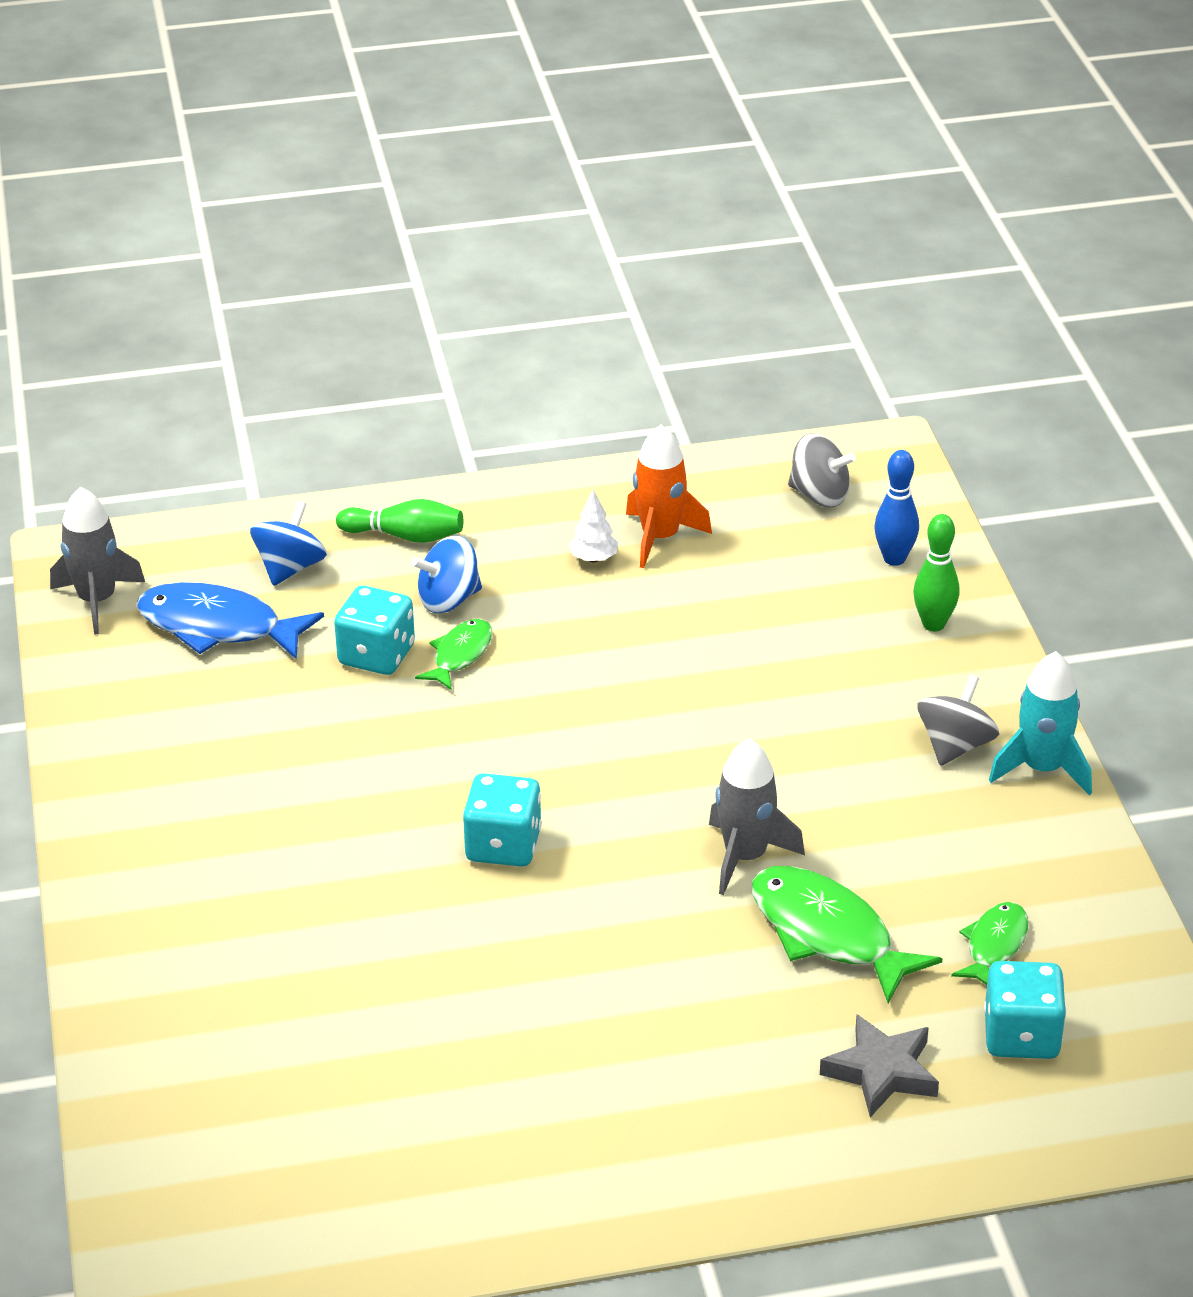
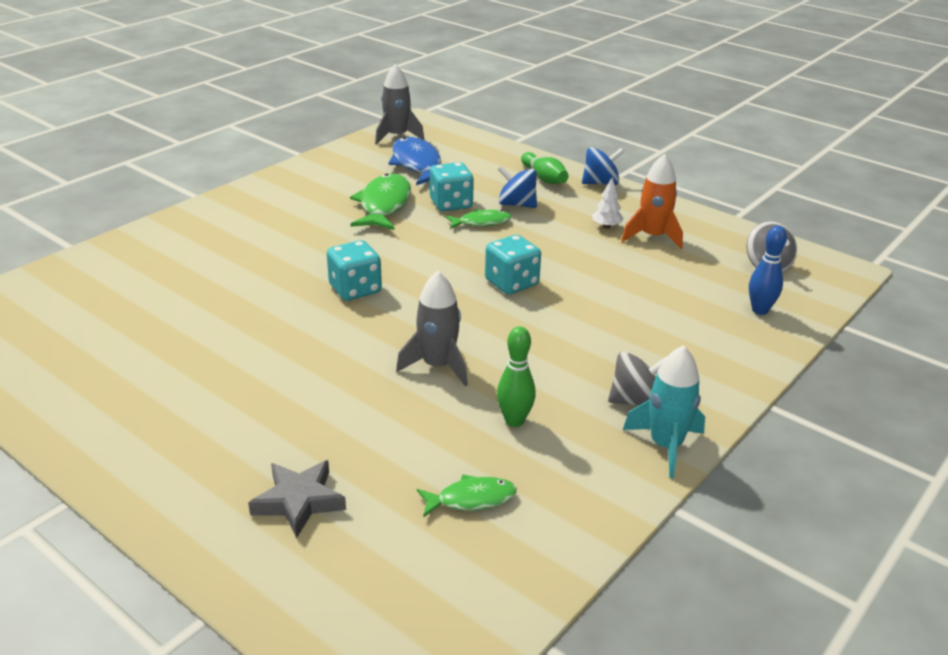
camera: 50 degrees right, 5 degrees down
blue spinning top [250,501,327,586] -> blue spinning top moved to [582,147,624,185]
green fish [752,866,942,1003] -> green fish moved to [350,173,411,230]
green bowling pin [913,514,959,631] -> green bowling pin moved to [497,326,536,427]
turquoise dice [984,961,1066,1059] -> turquoise dice moved to [485,235,541,294]

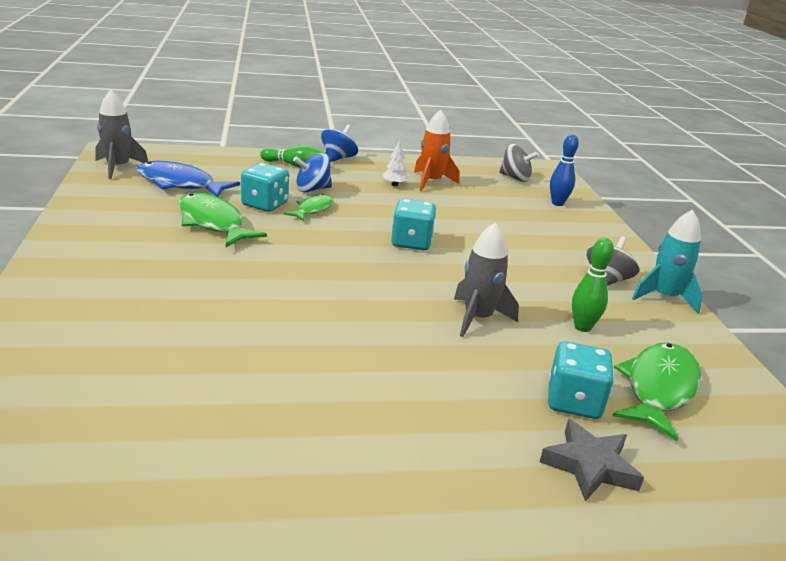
camera: 50 degrees left, 5 degrees down
turquoise dice [327,240,382,301] -> turquoise dice moved to [548,341,614,419]
green fish [417,474,517,517] -> green fish [612,342,701,441], size x1.76

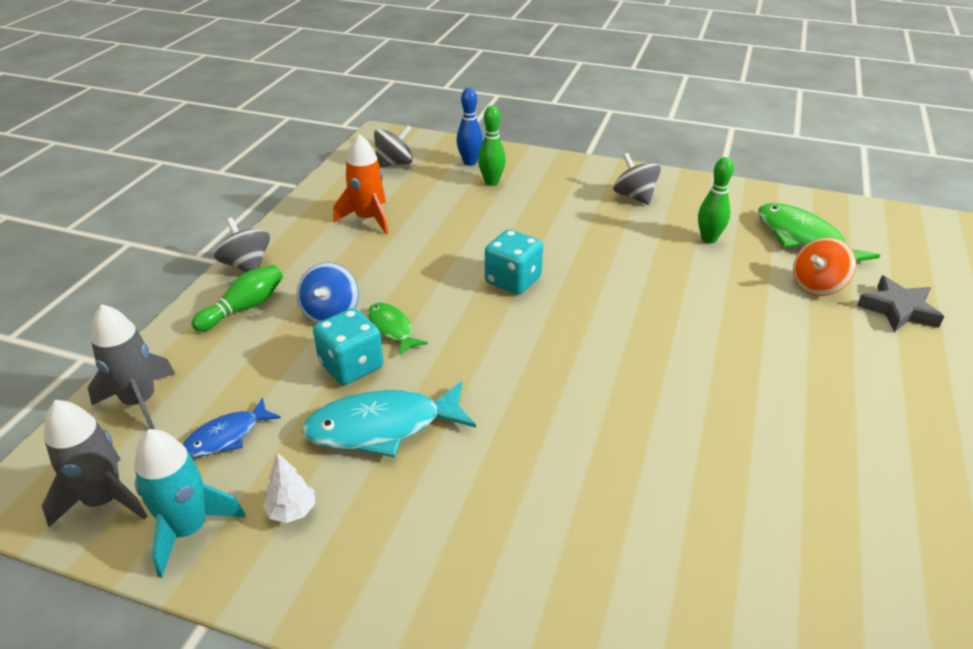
camera: 60 degrees left, 10 degrees up
blue fish [137,161,240,197] -> blue fish [183,397,281,457], size x0.57
green fish [178,193,267,247] -> turquoise fish [302,382,476,458]
blue spinning top [321,124,358,162] -> grey spinning top [214,217,270,272]
white tree [383,140,409,186] -> white tree moved to [263,452,315,523]
grey rocket [454,223,519,337] -> grey rocket moved to [88,304,175,429]
turquoise dice [548,341,614,419] -> orange spinning top [793,237,856,296]
turquoise rocket [632,210,703,314] -> turquoise rocket moved to [134,429,246,578]
none -> green bowling pin [478,106,506,186]

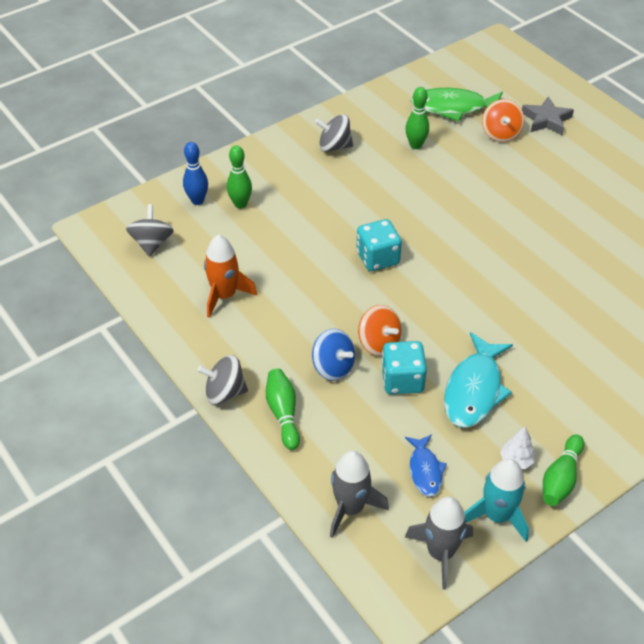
camera: 55 degrees left, 10 degrees up
green fish [368,302,428,356] -> orange spinning top [358,305,402,356]
none -> green bowling pin [543,434,584,506]

